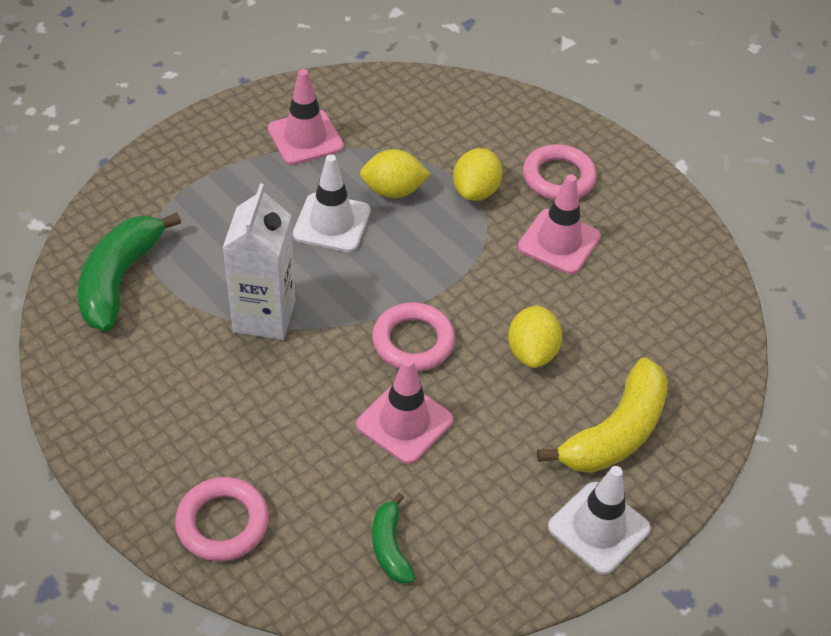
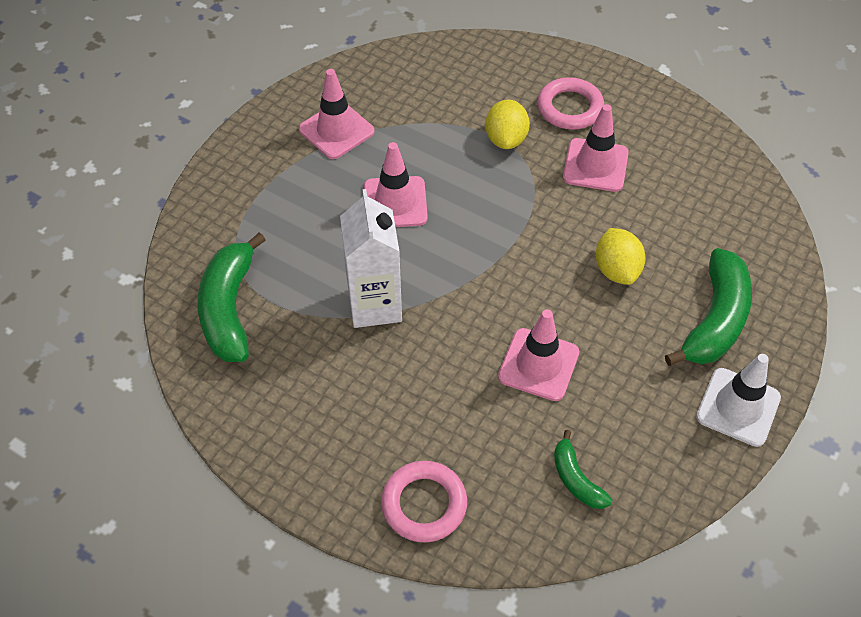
camera: 15 degrees left, 5 degrees up
white traffic cone [293,155,371,252] -> pink traffic cone [364,142,428,227]
yellow lemon [360,149,430,198] -> none
pink ring [372,302,455,371] -> none
yellow banana [537,357,668,473] -> green banana [665,248,752,366]

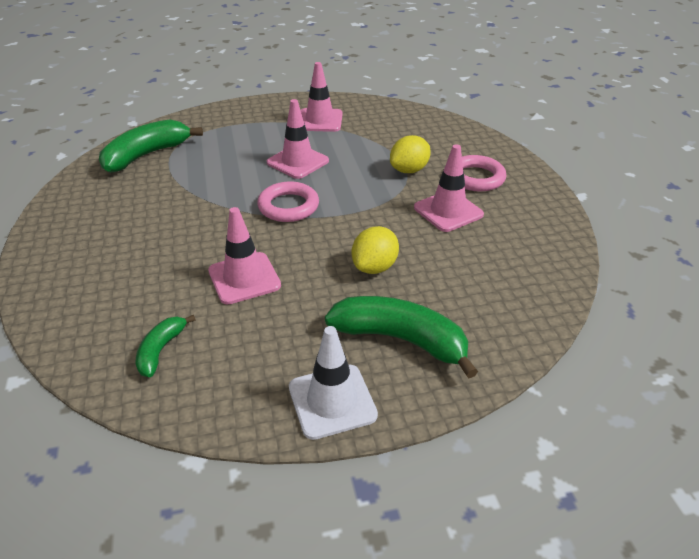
camera: 45 degrees right, 15 degrees down
white carton [340,189,402,328] -> none
pink ring [381,461,467,542] -> pink ring moved to [257,182,319,222]
green banana [665,248,752,366] -> green banana turned 135 degrees counterclockwise [325,296,478,378]

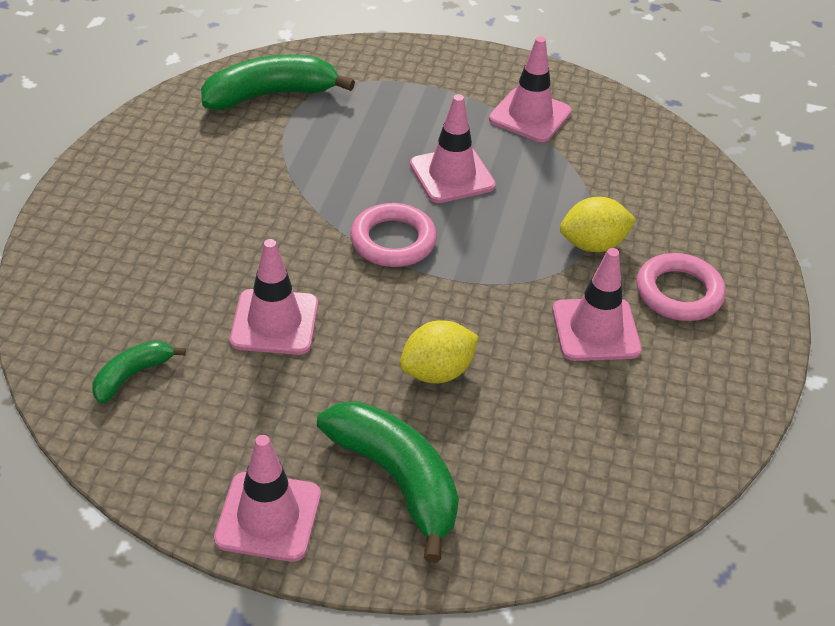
camera: 25 degrees right, 5 degrees up
white traffic cone [289,326,378,440] -> pink traffic cone [214,435,321,562]

